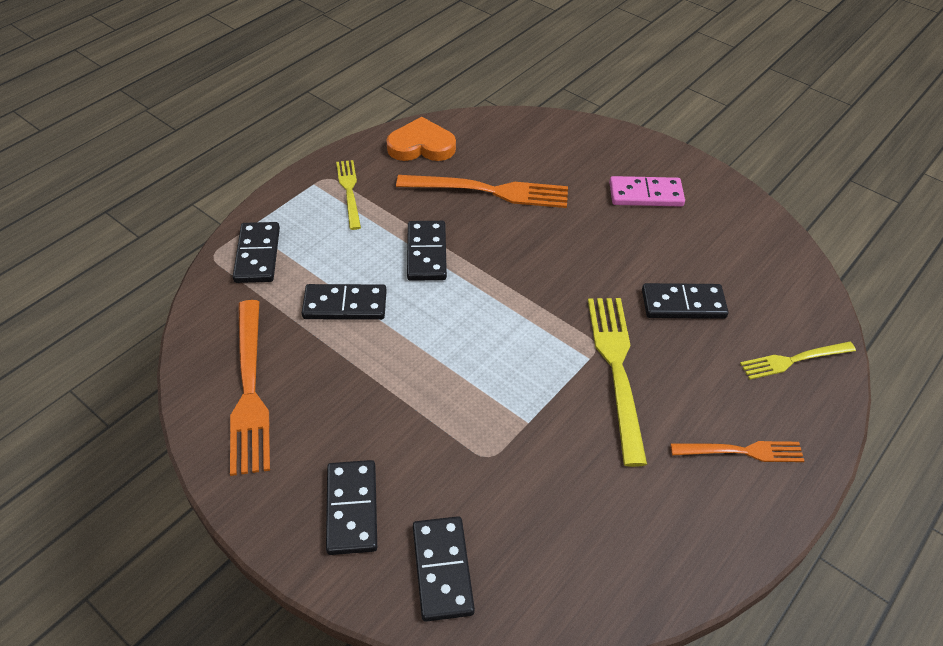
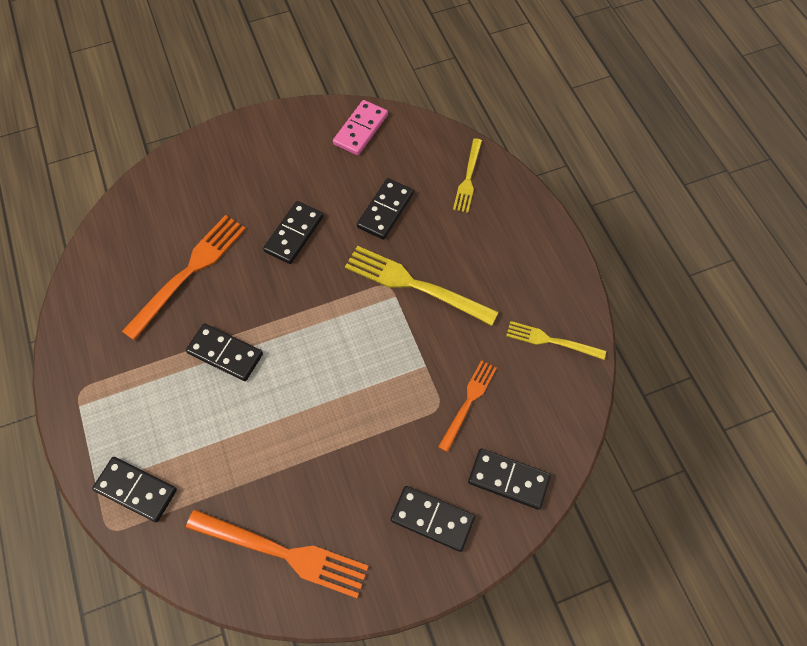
camera: 60 degrees left, 15 degrees up
black domino [302,284,387,320] -> black domino moved to [263,201,323,264]
yellow fork [336,160,361,230] -> yellow fork moved to [506,321,606,360]
orange heart [386,117,456,161] -> none
pink domino [609,176,685,207] -> pink domino moved to [333,100,388,155]
orange fork [670,441,804,462] -> orange fork moved to [438,360,497,452]

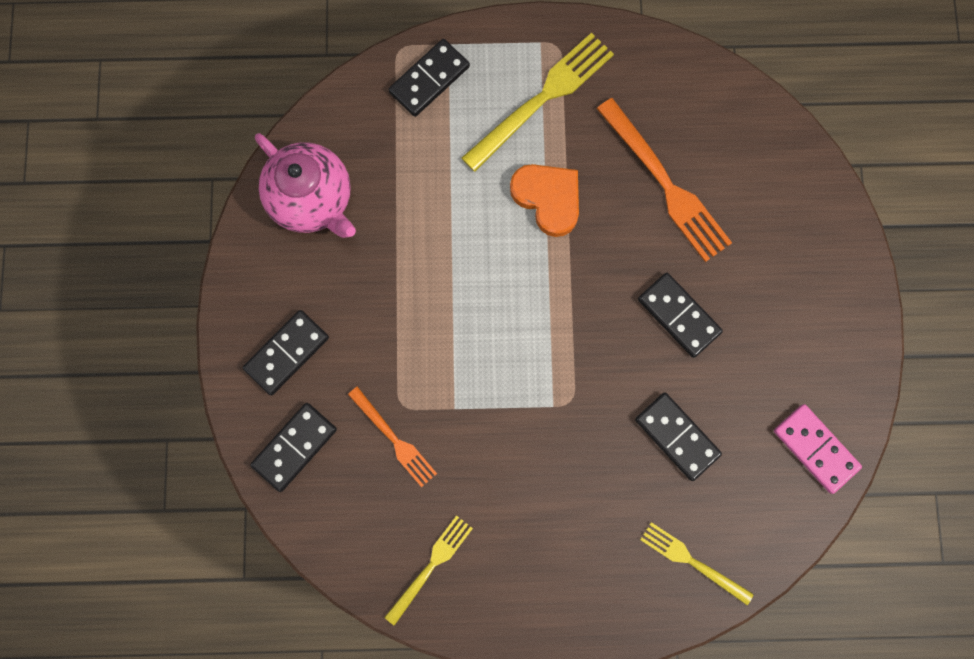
camera: 110 degrees right, 15 degrees up
black domino [186,323,263,381] -> orange heart [510,164,579,237]
orange fork [186,509,369,598] -> pink teapot [255,133,356,238]
yellow fork [345,246,499,326] -> yellow fork moved to [461,33,614,172]

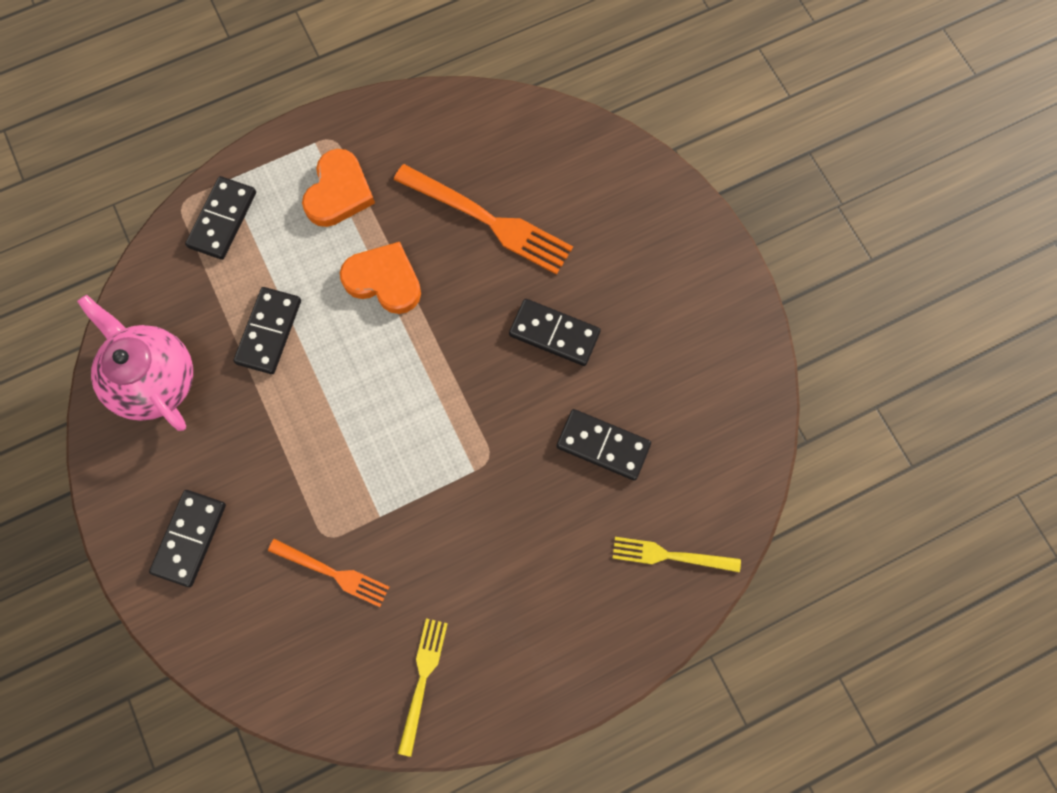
camera: 25 degrees left, 5 degrees down
black domino [250,403,337,492] -> black domino moved to [233,287,301,374]
pink teapot [255,133,356,238] -> pink teapot turned 150 degrees counterclockwise [77,295,193,431]
yellow fork [461,33,614,172] -> orange heart [302,149,375,227]
pink domino [774,404,862,494] -> none

